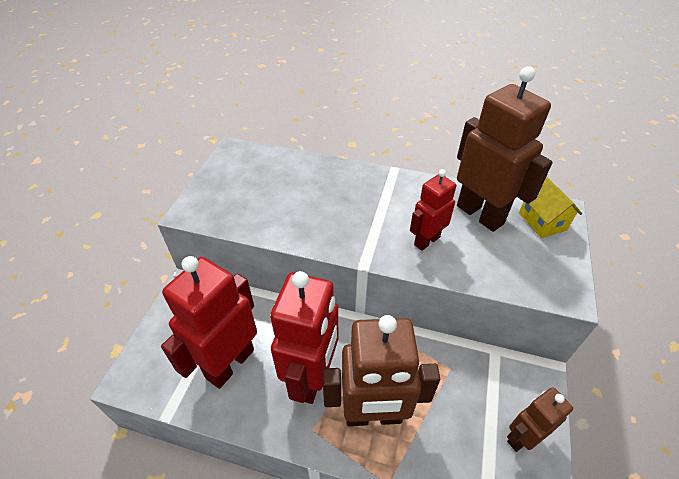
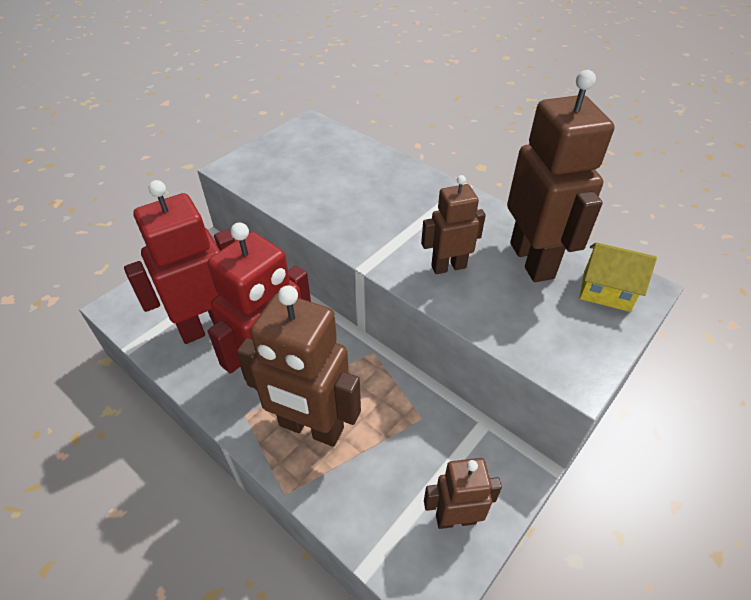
camera: 25 degrees right, 0 degrees up
red robot [410,169,456,251] -> brown robot [421,175,486,274]
yellow house [519,176,582,238] -> yellow house turned 75 degrees counterclockwise [580,242,657,312]

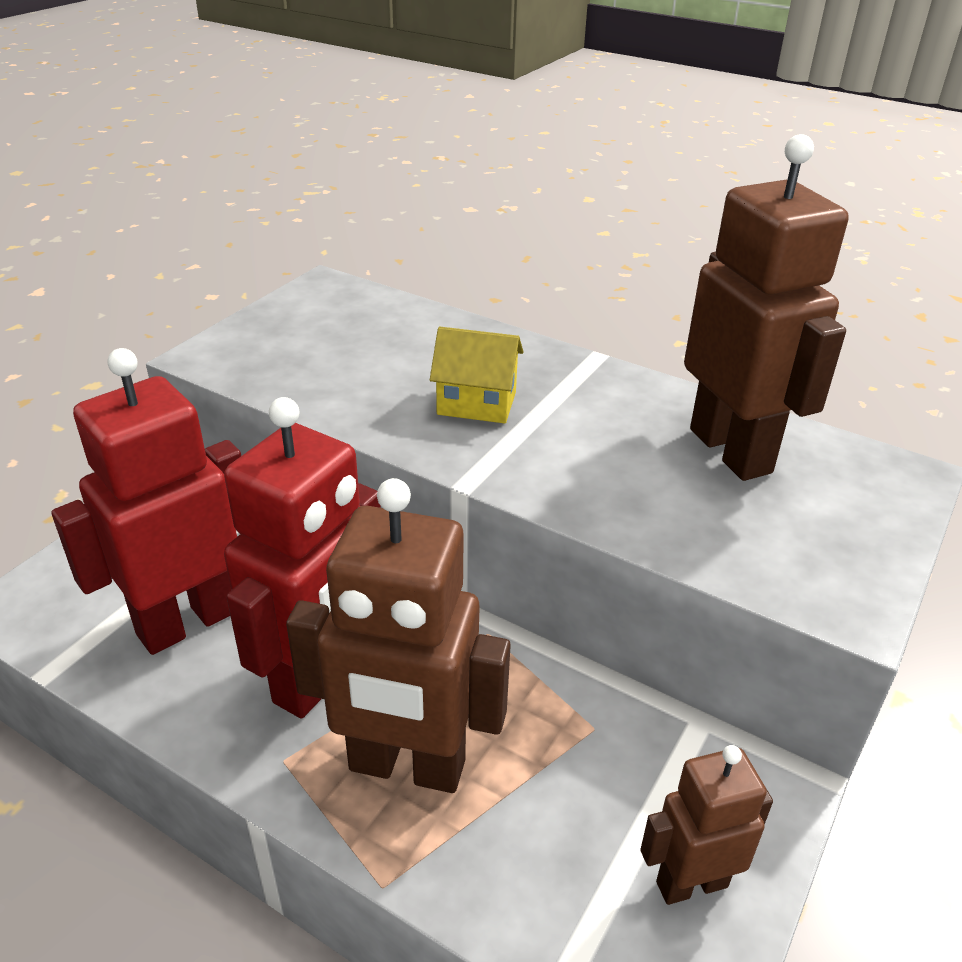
camera: 10 degrees left, 10 degrees down
brown robot [421,175,486,274] -> none
yellow house [580,242,657,312] -> yellow house moved to [430,327,524,423]

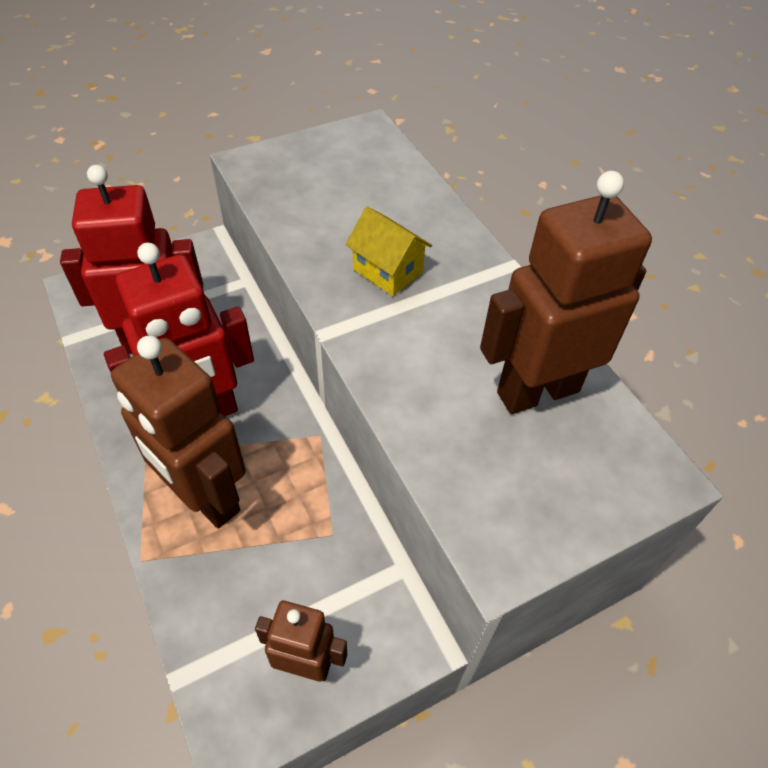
camera: 30 degrees right, 15 degrees up
brown robot [684,134,849,481] -> brown robot turned 120 degrees counterclockwise [480,171,652,414]

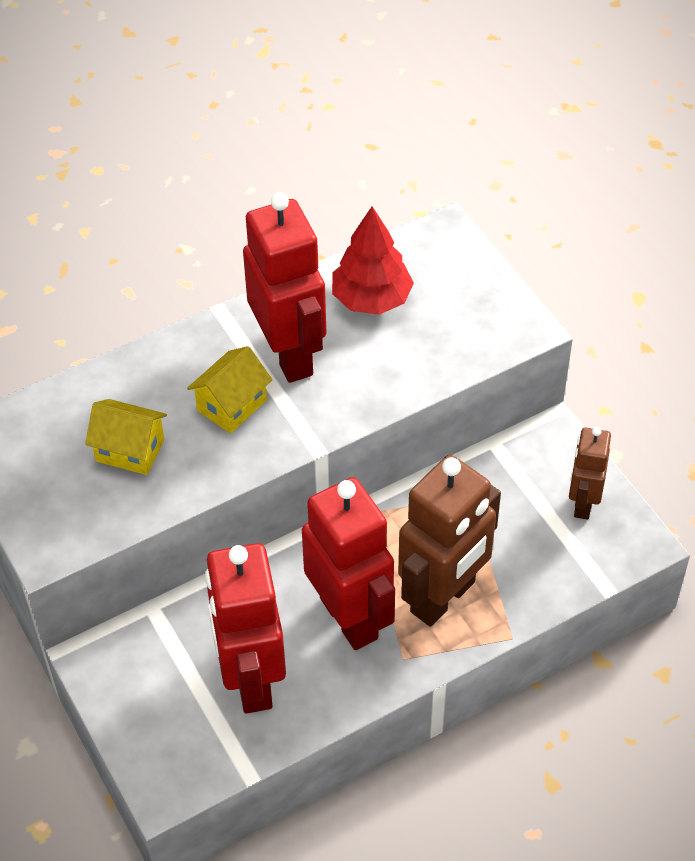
camera: 90 degrees left, 0 degrees up
brown robot [480,171,652,414] -> red tree [332,206,414,315]
none -> yellow house [85,399,167,475]
none -> red robot [243,193,326,383]

